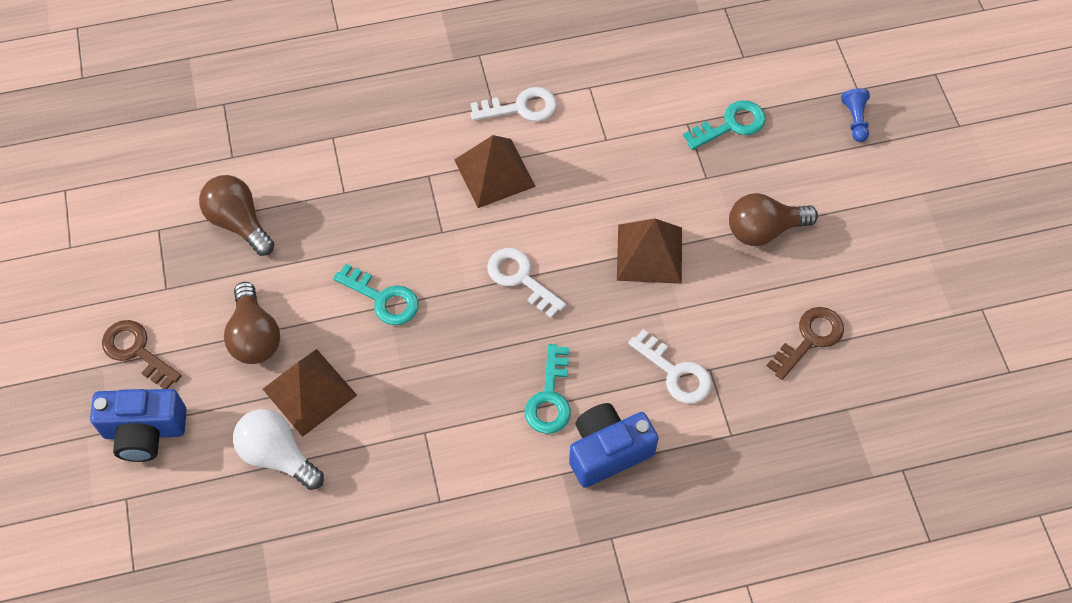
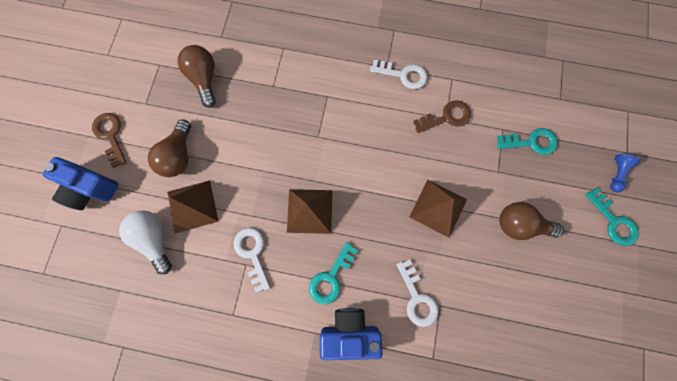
camera: 25 degrees right, 15 degrees up
turquoise key [333,264,418,325] -> turquoise key moved to [585,188,639,246]
brown pyramid [454,135,536,208] -> brown pyramid moved to [287,189,332,234]
white key [487,248,566,318] -> white key moved to [234,228,270,292]
brown key [767,307,844,380] -> brown key moved to [413,100,471,133]

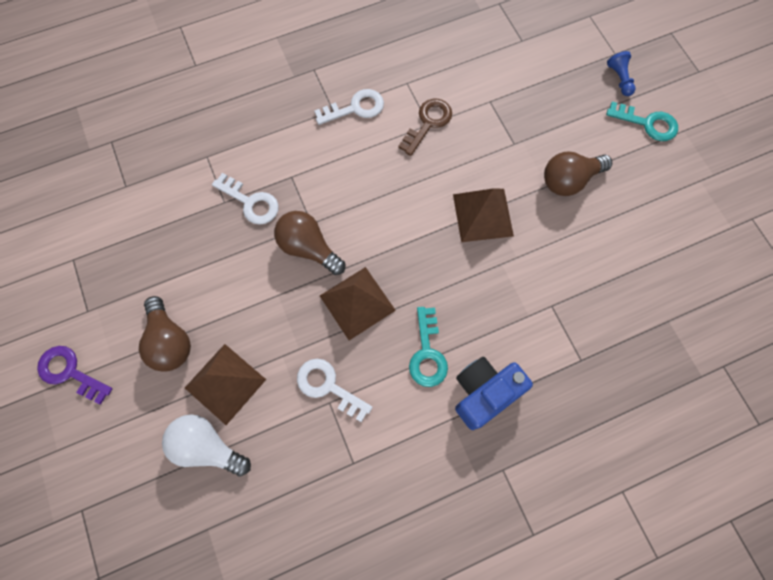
camera: 35 degrees left, 5 degrees down
blue camera [43,157,119,210] -> none
brown key [92,113,127,168] -> purple key [37,346,112,404]
brown light bulb [178,45,216,108] -> brown light bulb moved to [274,211,345,275]
white key [396,260,439,327] -> white key moved to [212,173,279,225]
turquoise key [497,128,558,155] -> none

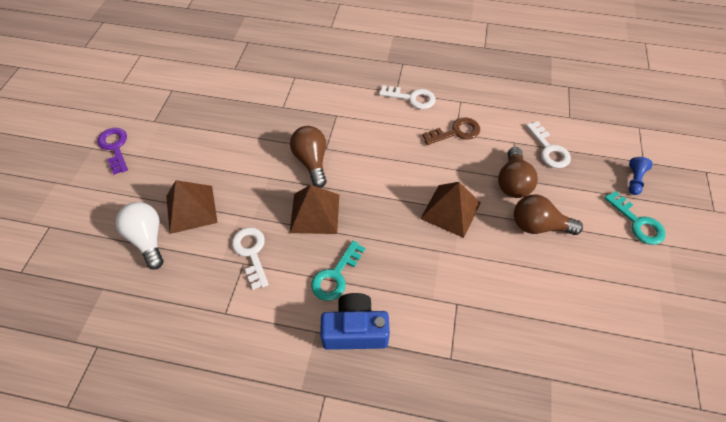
camera: 35 degrees right, 15 degrees down
brown light bulb [139,296,191,372] -> brown light bulb moved to [498,147,538,198]
white key [212,173,279,225] -> white key moved to [526,121,571,168]

